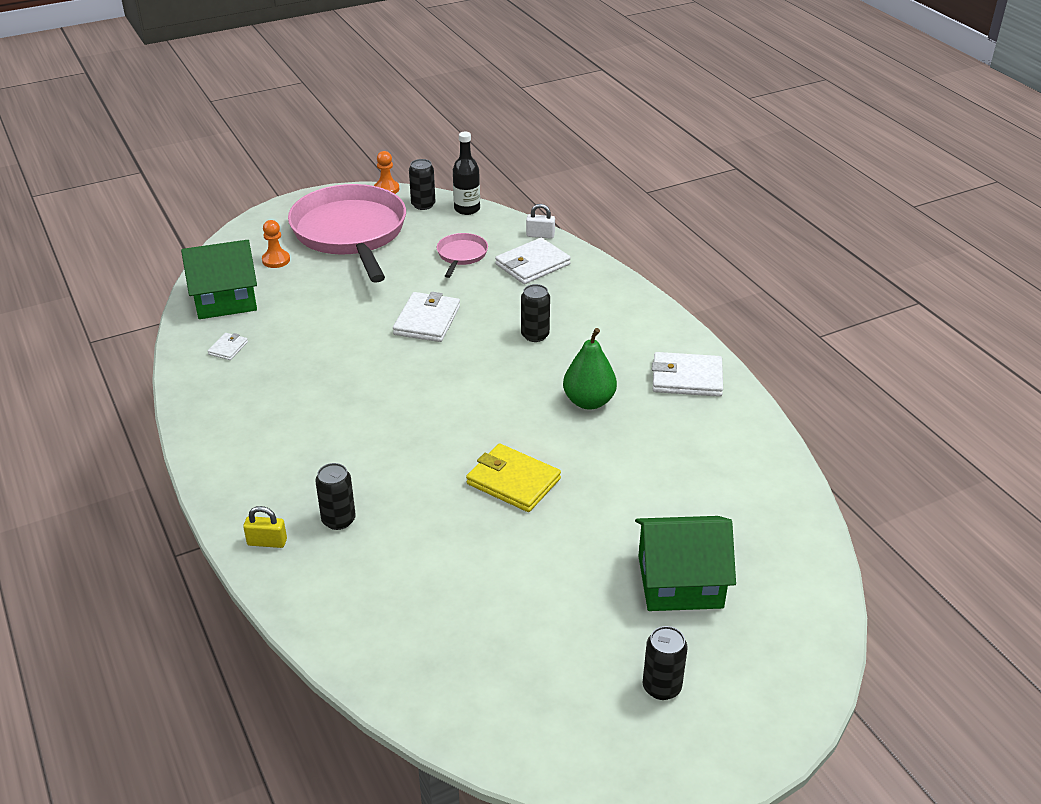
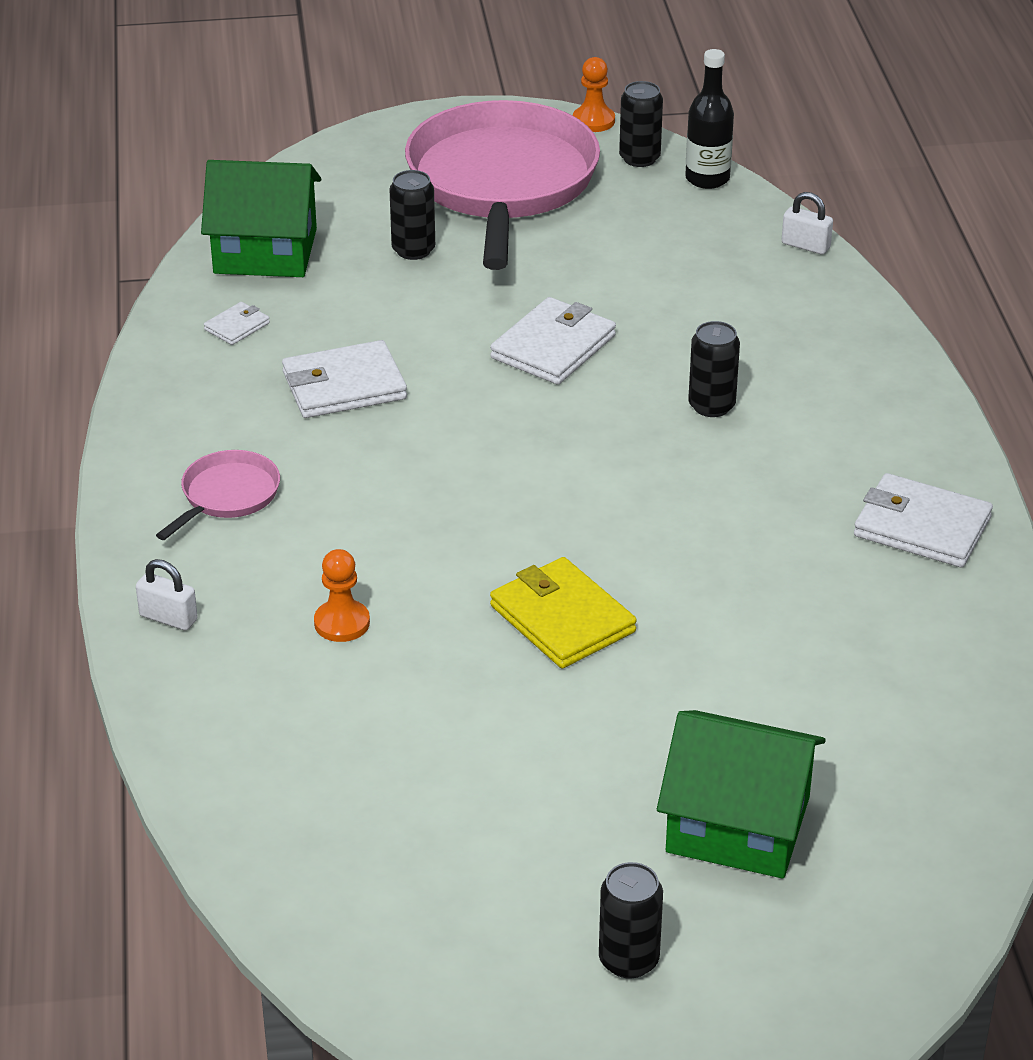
camera: 20 degrees right, 0 degrees up
yellow padlock [243,506,287,548] -> white padlock [136,559,198,630]
orange pawn [262,220,290,268] -> orange pawn moved to [314,549,370,642]
black can [315,463,356,530] -> black can moved to [389,170,435,260]
pink pan [437,233,488,278] -> pink pan moved to [156,450,280,540]
white wallet [495,238,571,284] -> white wallet moved to [282,340,407,418]
green pear [563,328,617,410] -> none

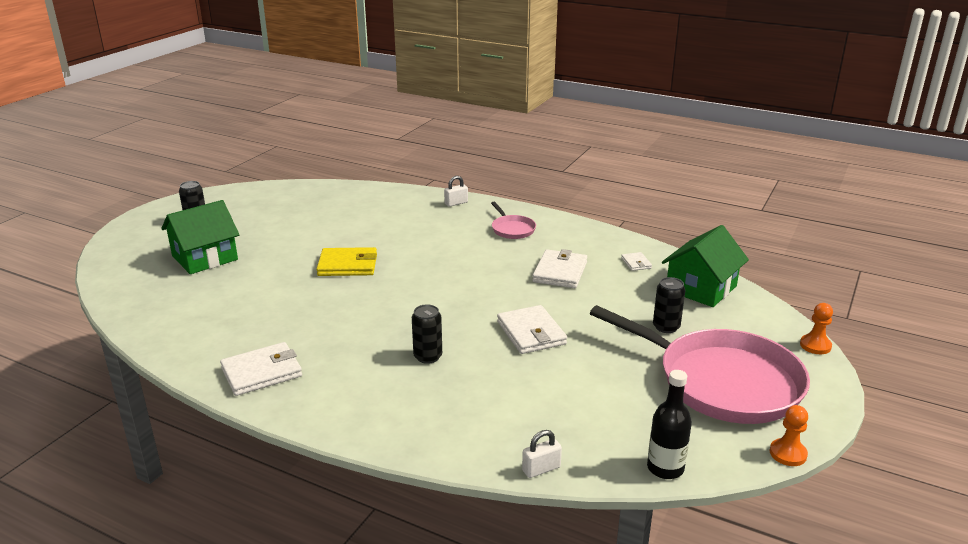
camera: 125 degrees right, 10 degrees down
orange pawn [314,549,370,642] -> orange pawn moved to [800,303,833,354]
black can [619,81,663,167] -> none

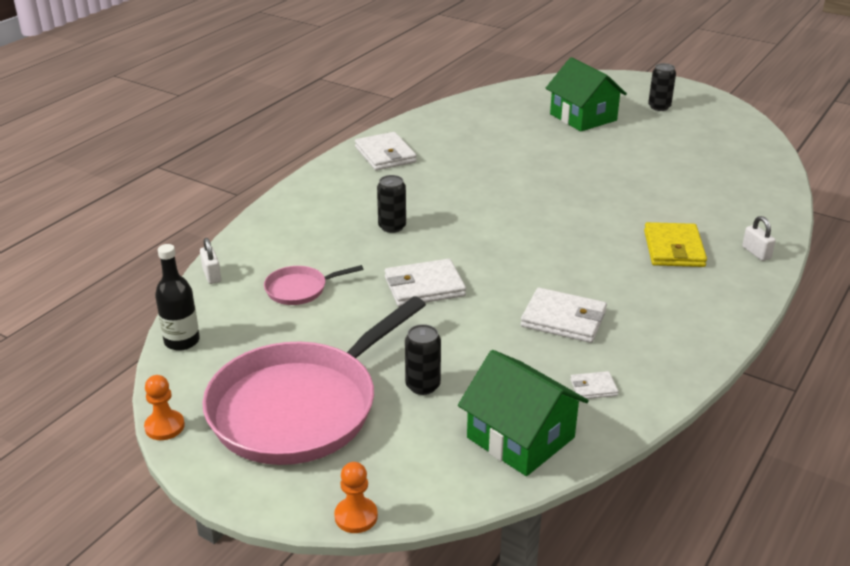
camera: 95 degrees right, 5 degrees up
yellow wallet [316,247,377,276] -> yellow wallet moved to [644,222,707,267]
pink pan [491,202,536,239] -> pink pan moved to [264,265,363,305]

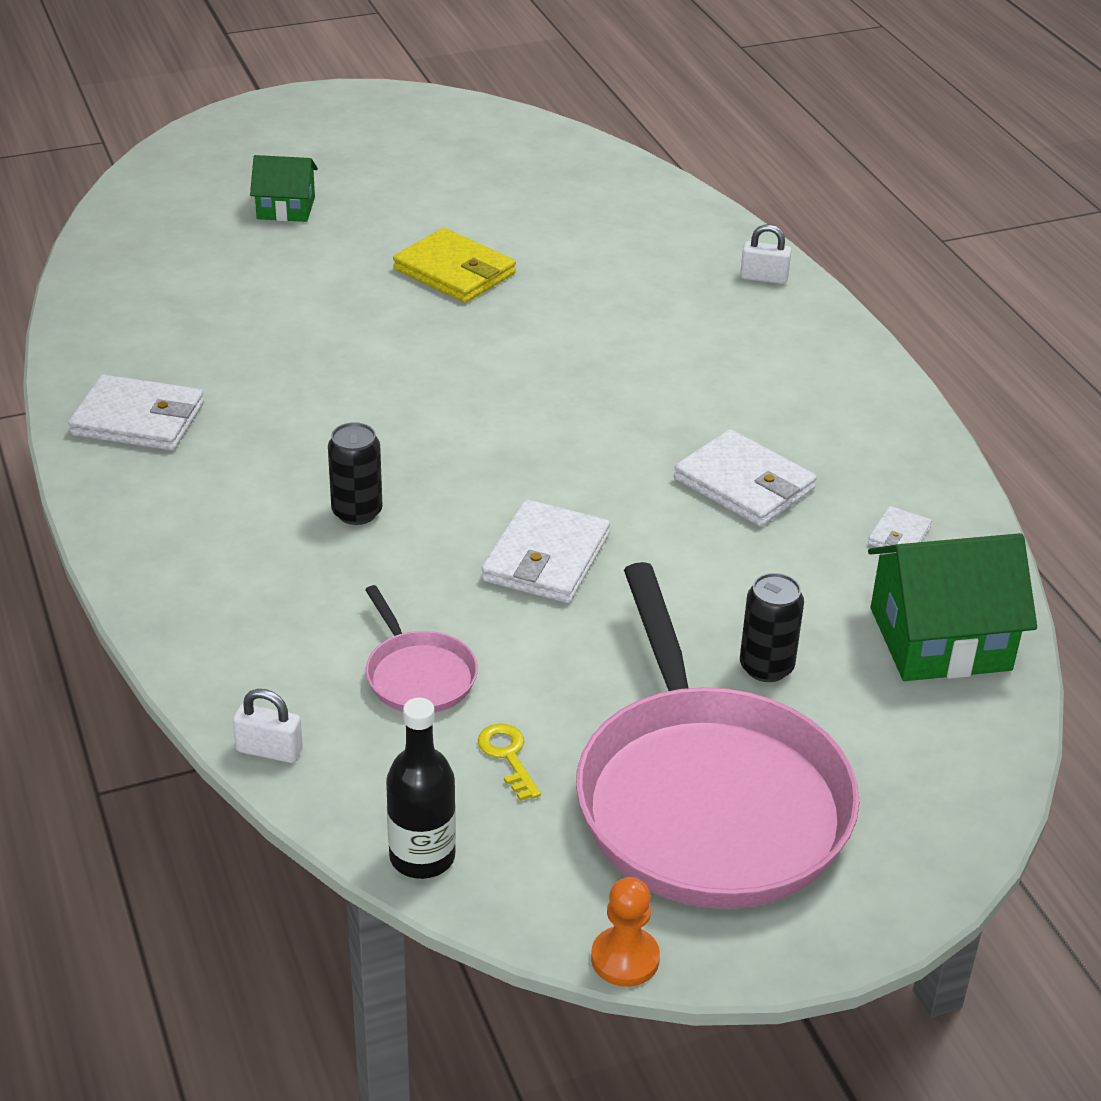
camera: 55 degrees left, 5 degrees up
pink pan [264,265,363,305] -> pink pan turned 45 degrees counterclockwise [365,585,478,713]
orange pawn [334,462,378,533] -> none
white wallet [521,287,607,343] -> white wallet turned 75 degrees clockwise [674,429,817,527]
green house [546,57,627,132] -> green house [250,155,318,222], size x0.59
yellow wallet [644,222,707,267] -> yellow wallet moved to [393,228,516,303]
black can [648,63,676,111] -> none
none -> yellow key [478,723,541,801]

